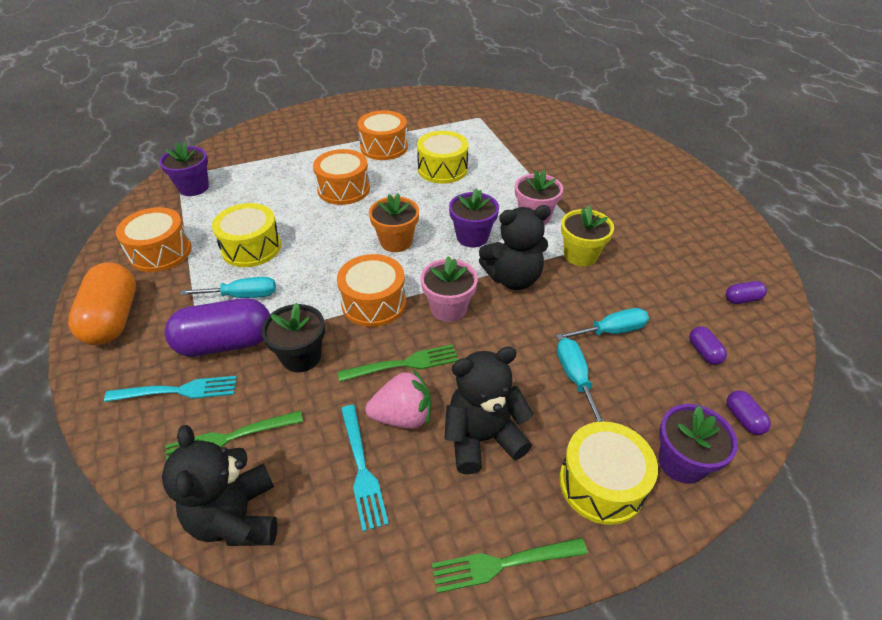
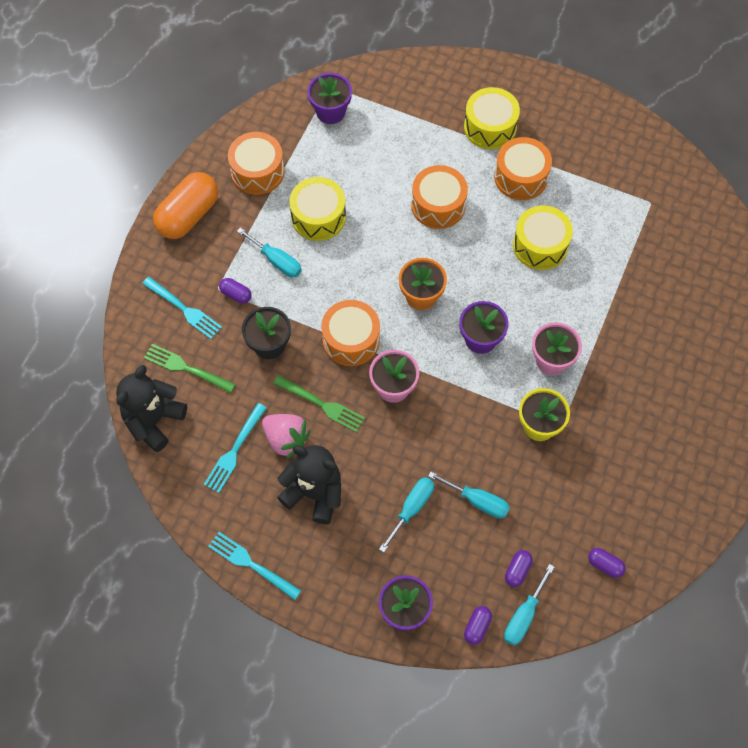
camera: 45 degrees right, 20 degrees up
purple capsule [165,298,270,357] -> purple capsule [219,278,252,304], size x0.44
green fork [432,538,588,593] -> turquoise fork [208,532,301,600]
black teddy bear [479,205,551,290] -> none
yellow drum [559,421,658,525] -> yellow drum moved to [464,87,520,149]
none -> turquoise screwdriver [504,564,554,646]

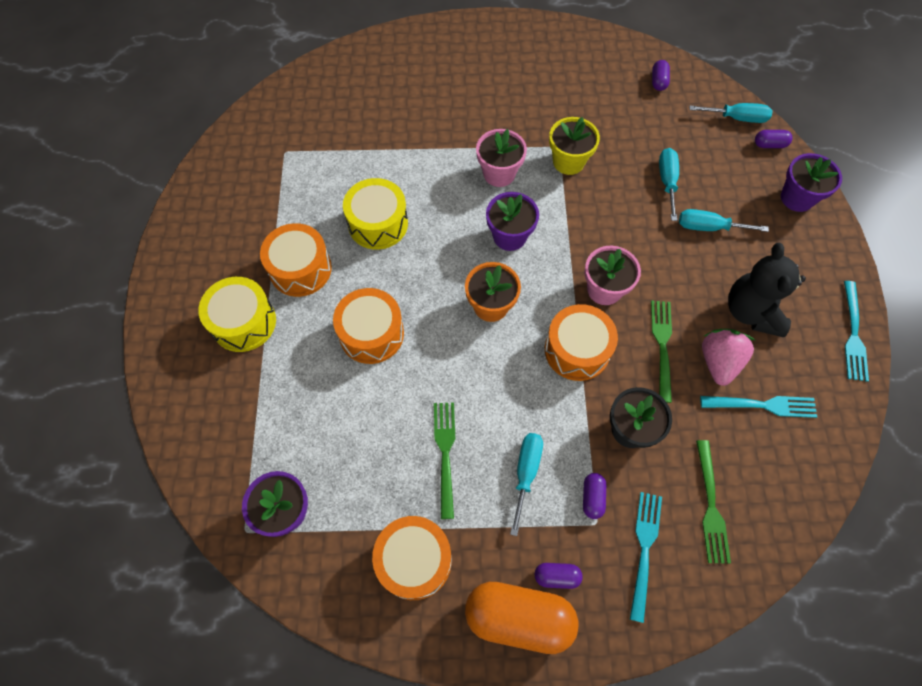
camera: 115 degrees left, 0 degrees up
black teddy bear [116,365,187,452] -> none
yellow drum [289,177,346,241] -> green fork [434,402,455,519]
purple capsule [505,550,533,587] -> purple capsule moved to [534,563,583,589]

